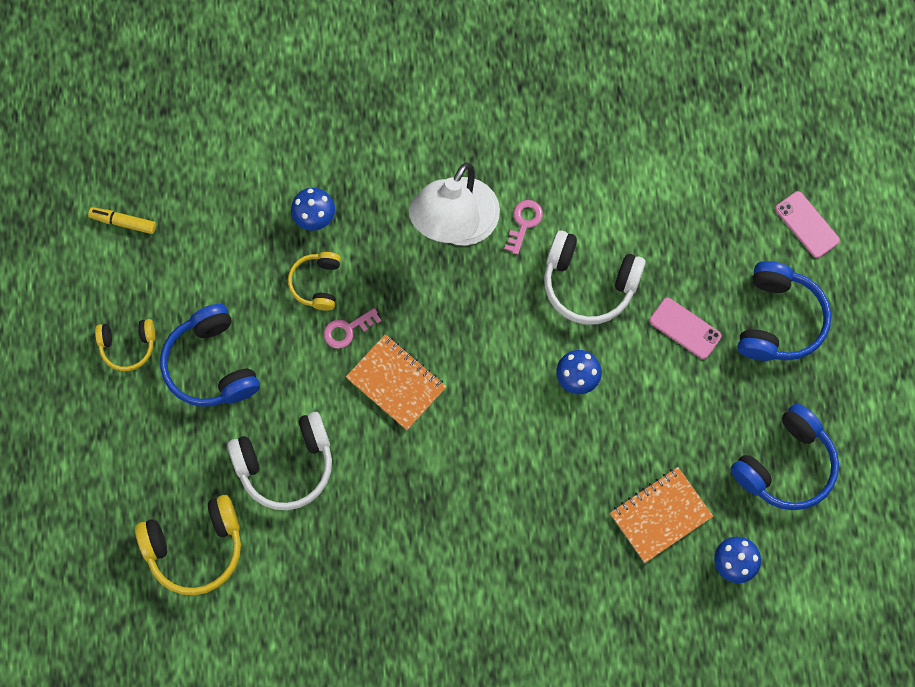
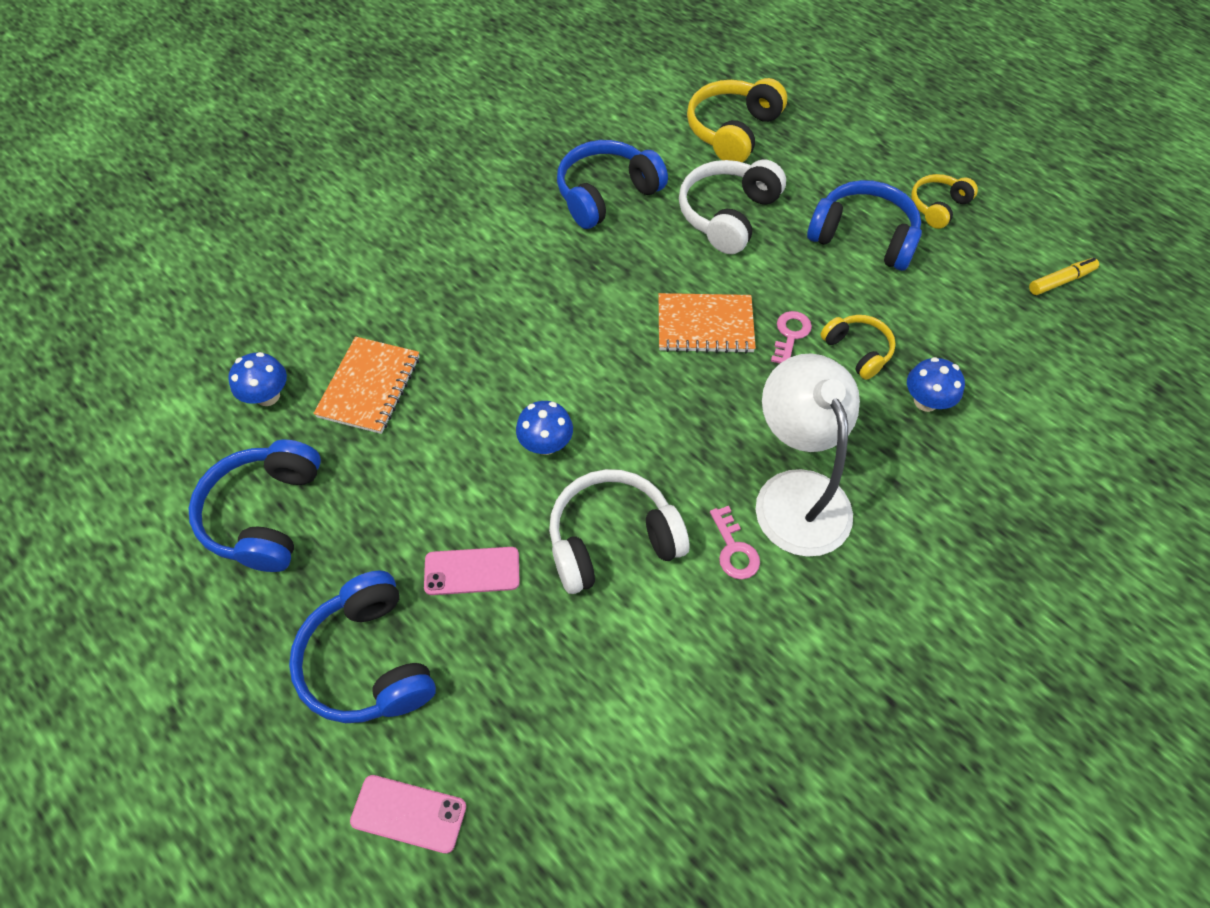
camera: 140 degrees right, 15 degrees down
none -> blue headphones [557,140,668,229]

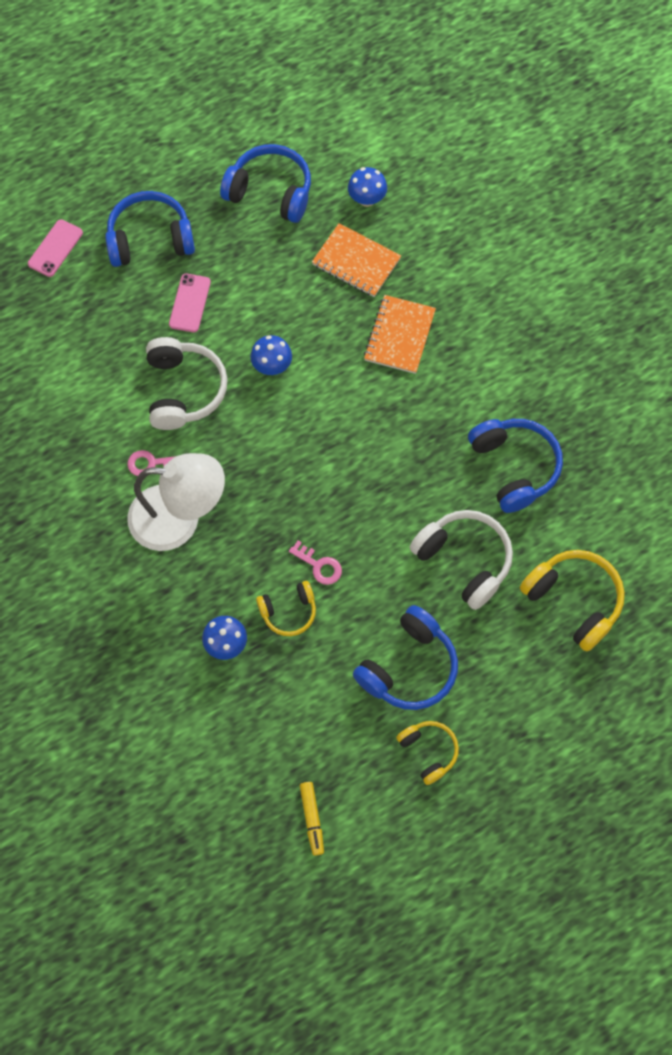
camera: 105 degrees right, 10 degrees up
orange notebook [659,293,756,354] -> orange notebook moved to [364,295,436,374]

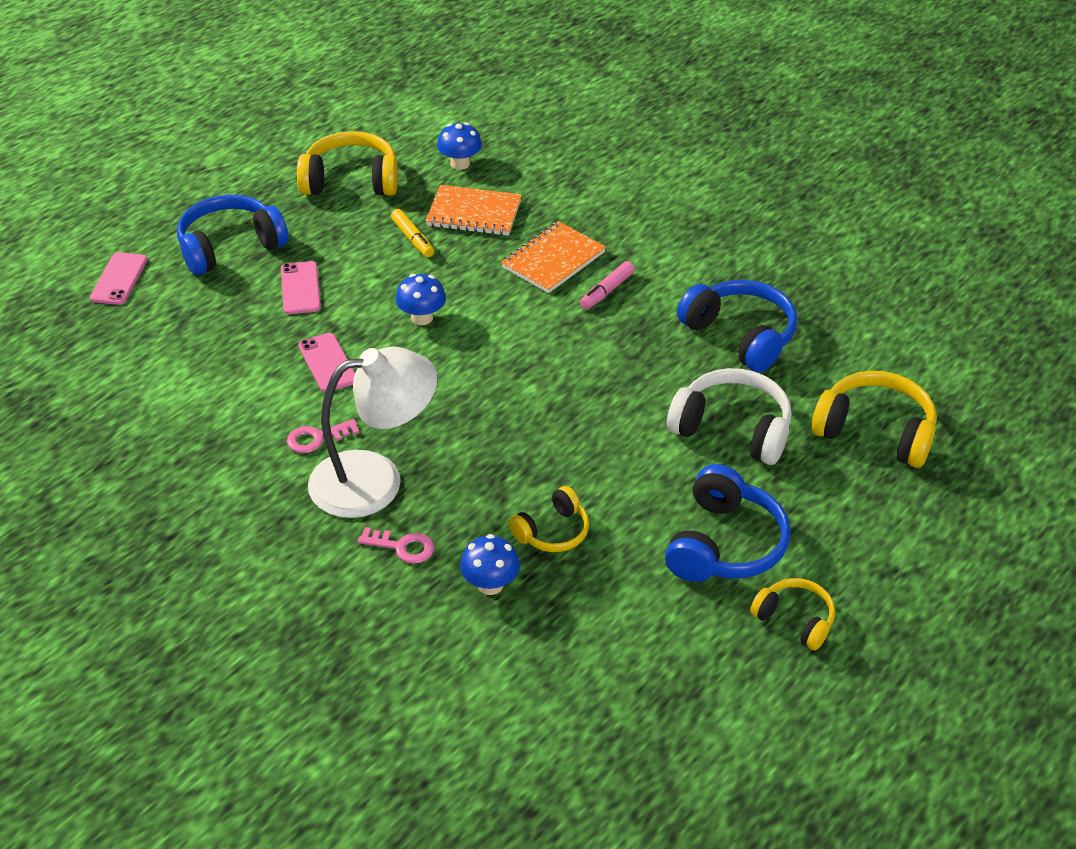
camera: 20 degrees left, 25 degrees down
white headphones [146,337,228,430] -> pink phone [298,333,355,392]
blue headphones [220,144,311,223] -> yellow headphones [297,131,398,196]
pink key [289,541,342,585] -> pink key moved to [358,527,434,564]
yellow marker [300,782,324,856] -> yellow marker moved to [391,209,434,257]
orange notebook [364,295,436,374] -> orange notebook turned 45 degrees clockwise [501,221,606,293]
none -> pink marker [580,261,635,309]

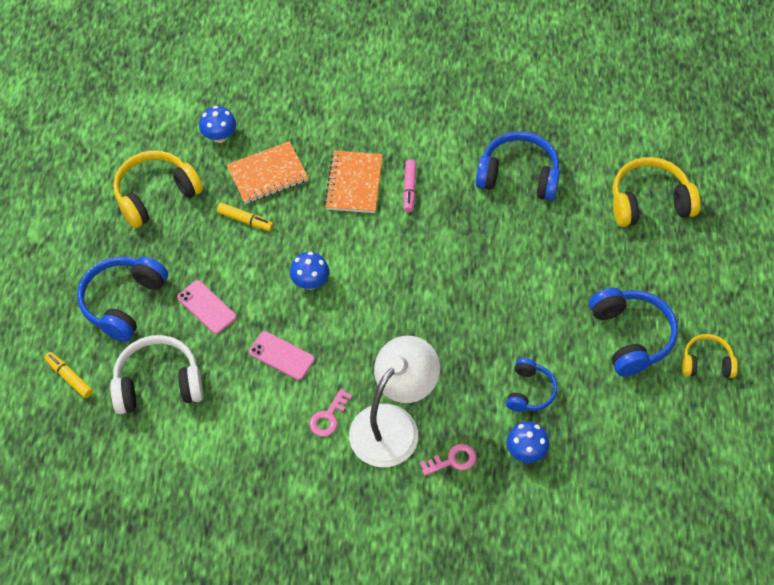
camera: 35 degrees left, 15 degrees up
pink phone [90,252,147,305] -> yellow marker [44,352,93,398]
yellow headphones [509,486,589,552] -> blue headphones [506,358,557,412]
white headphones [667,368,792,465] -> white headphones moved to [110,335,203,414]

